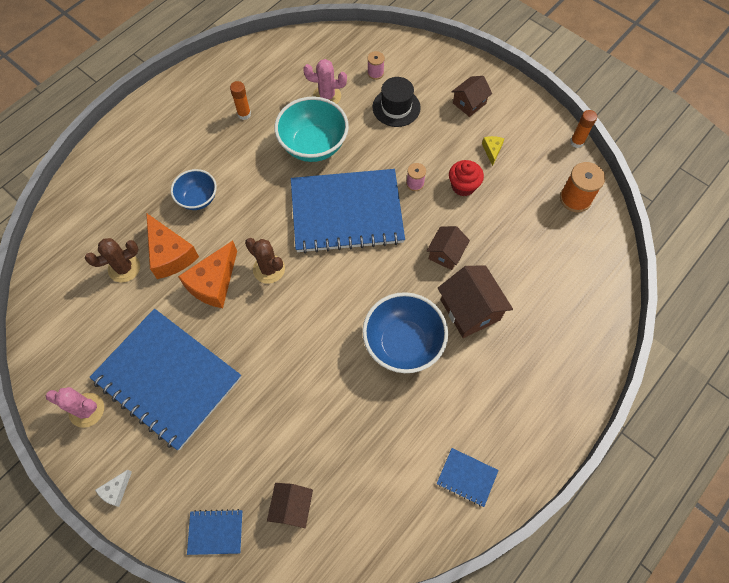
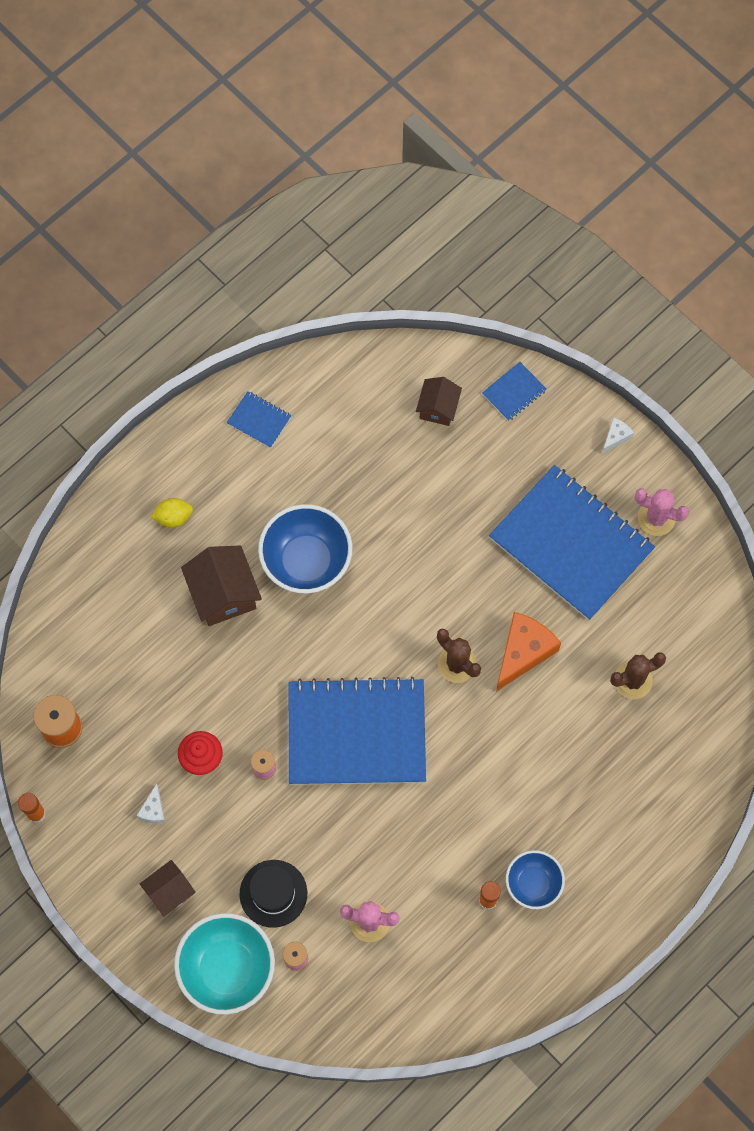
camera: 175 degrees left, 5 degrees up
orange cheese [146,213,199,279] -> none
blue bowl [171,169,217,210] -> blue bowl moved to [506,850,565,909]
blue notebook [187,509,243,555] -> blue notebook turned 45 degrees counterclockwise [482,362,547,421]
turquoise bowl [275,97,349,162] -> turquoise bowl moved to [174,913,275,1015]
brown house [427,226,470,270] -> none
yellow cheese [482,136,505,166] -> white cheese [137,784,165,823]
none -> yellow lemon [151,498,193,528]

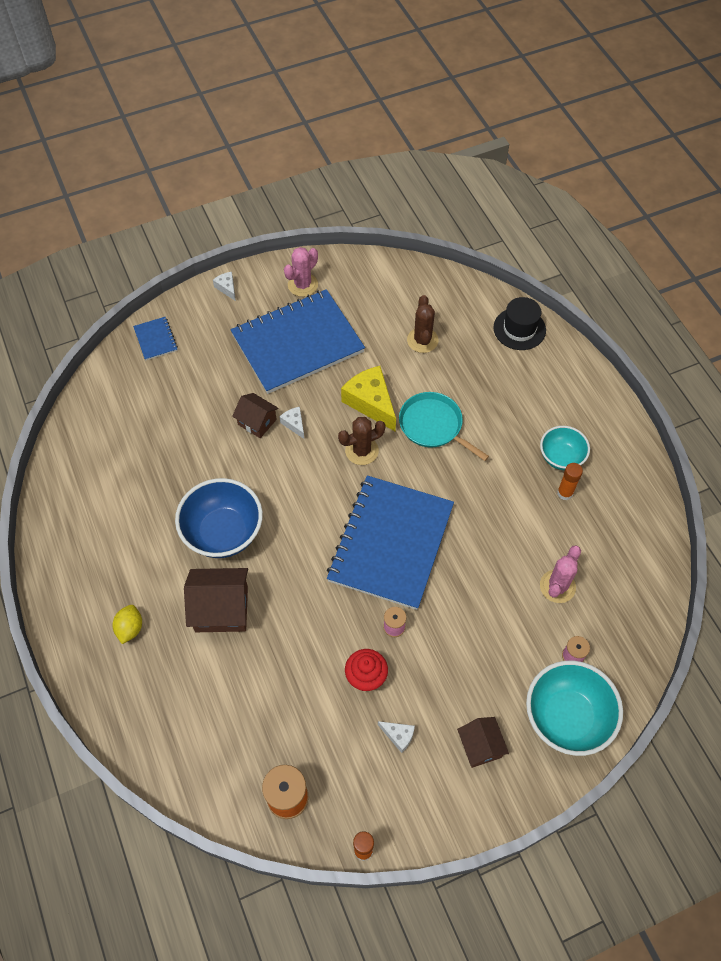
camera: 70 degrees left, 10 degrees down
blue notebook [227,391,292,448] -> none
black hat [240,860,307,928] -> black hat moved to [493,297,546,350]
brown house [416,377,462,426] -> brown house moved to [232,393,279,438]
orange cheese [496,612,561,691] -> yellow cheese [341,366,396,431]
blue bowl [506,850,565,909] -> turquoise bowl [540,426,590,470]
none -> white cheese [280,407,304,439]
none -> turquoise pan [399,392,489,461]

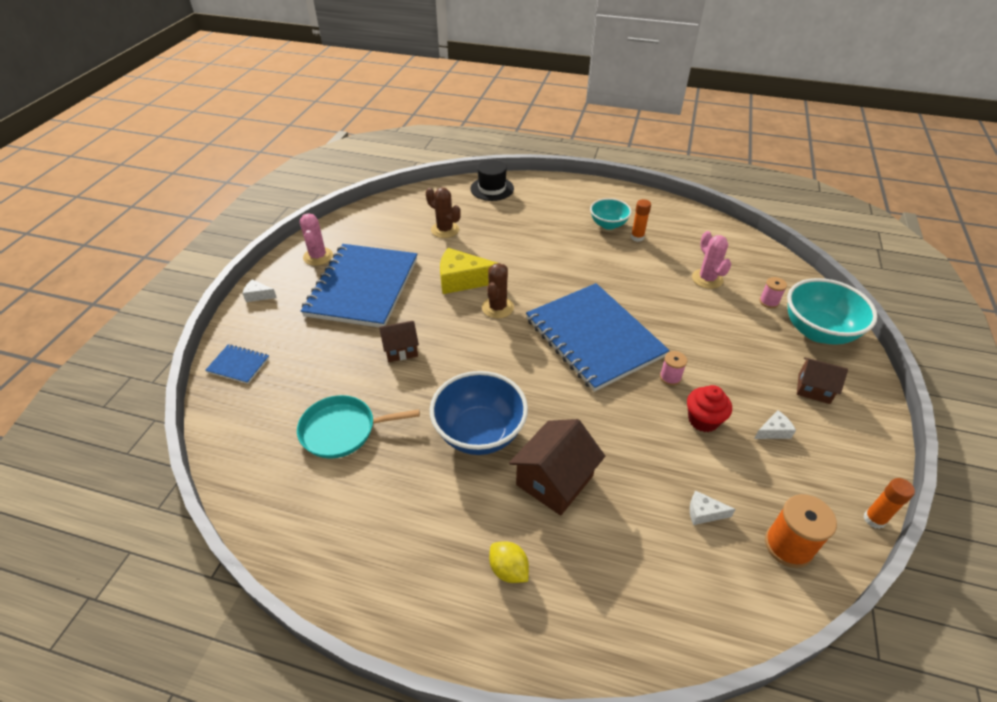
camera: 50 degrees left, 15 degrees down
white cheese [280,407,304,439] -> white cheese moved to [690,490,736,525]
turquoise pan [399,392,489,461] -> turquoise pan moved to [297,395,420,459]

